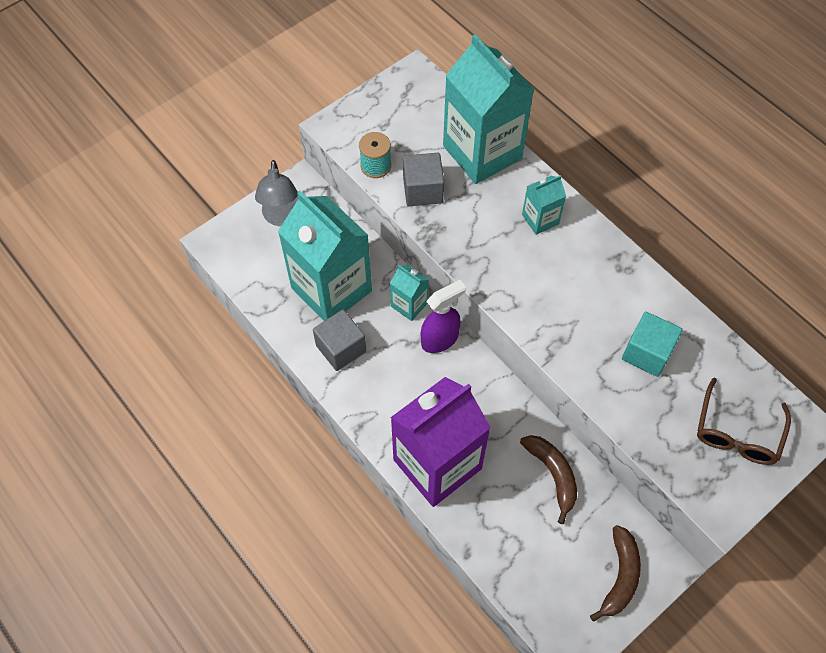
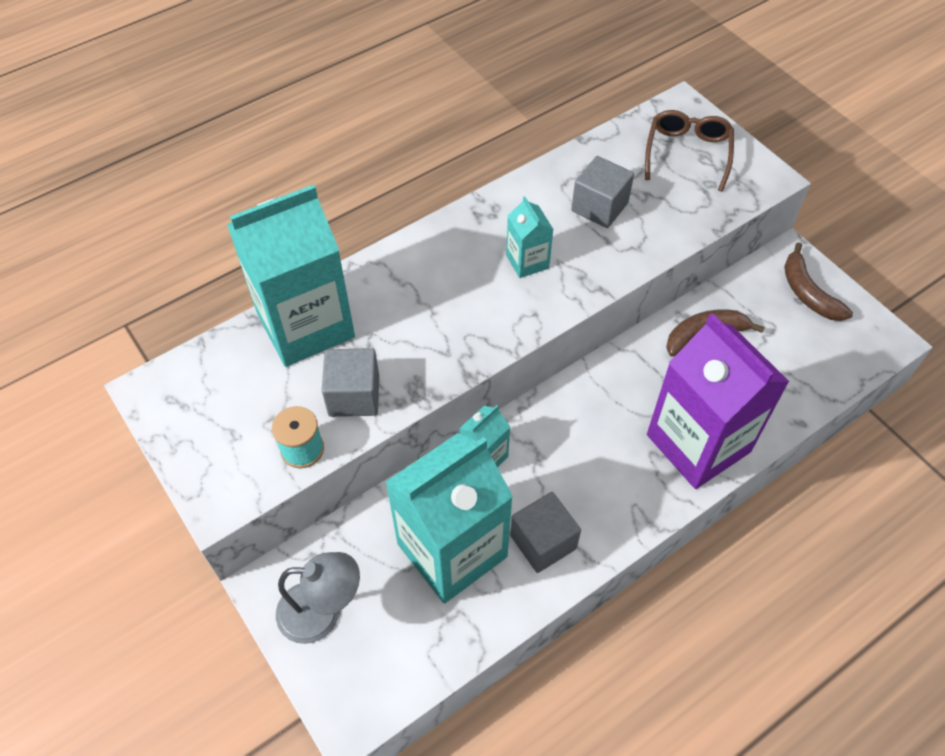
camera: 85 degrees left, 5 degrees down
purple spray bottle [421,280,466,353] -> none
turquoise carton [522,175,566,235] -> turquoise carton moved to [506,196,554,278]
brown banana [590,525,641,622] -> brown banana turned 135 degrees counterclockwise [784,242,853,321]
turquoise cube [622,312,683,377] -> grey cube [571,156,634,228]
brown glasses [697,378,791,465] -> brown glasses turned 105 degrees counterclockwise [645,110,734,192]

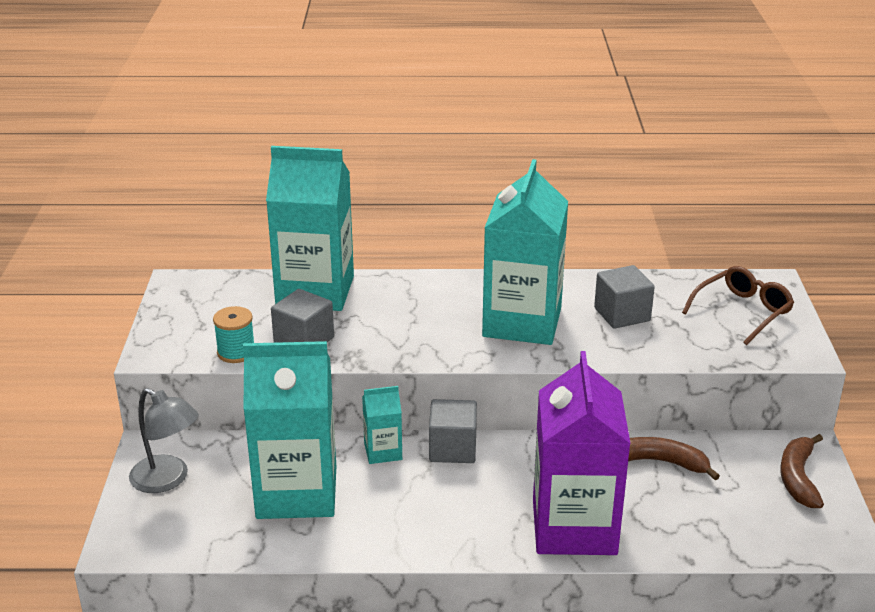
camera: 35 degrees right, 25 degrees down
turquoise carton [506,196,554,278] -> turquoise carton [482,159,568,345], size x2.19
grey cube [510,492,581,573] -> grey cube moved to [429,399,477,463]

